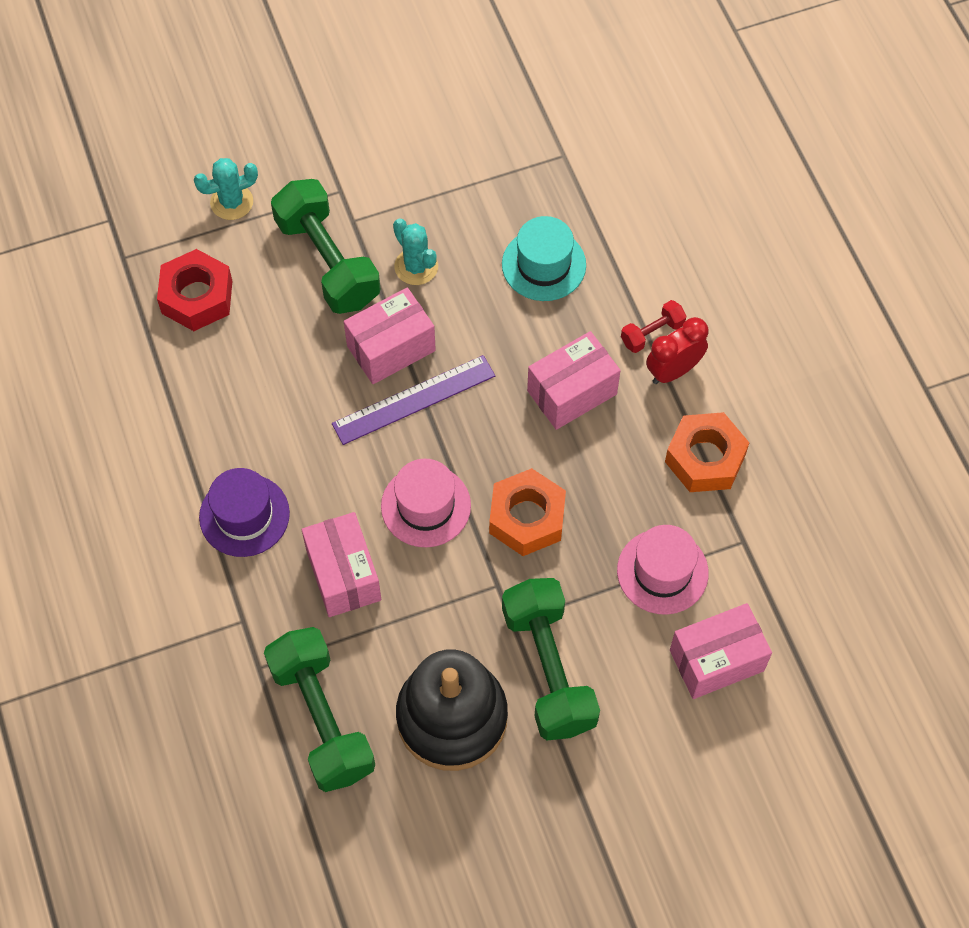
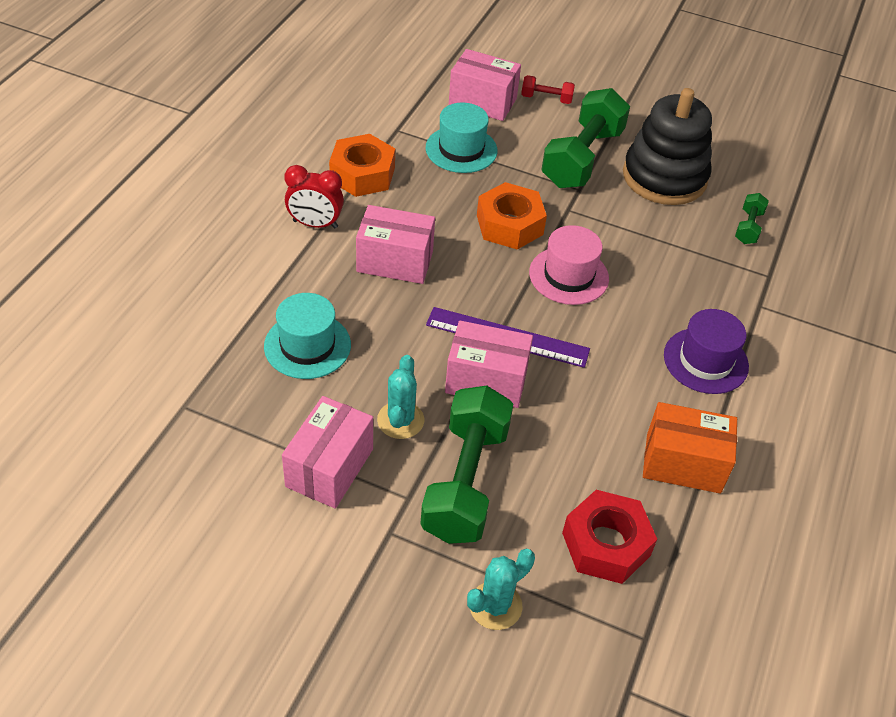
camera: 140 degrees left, 15 degrees down
turquoise cactus [194,158,258,220] -> turquoise cactus turned 60 degrees counterclockwise [467,549,535,630]
green dumbbell [264,627,375,792] -> green dumbbell [735,193,769,244], size x0.46
pink box [302,512,381,617] -> pink box moved to [282,396,373,509]
pink hat [617,525,709,615] -> turquoise hat [426,102,497,173]
red dumbbell [621,300,686,353] -> red dumbbell moved to [521,75,575,104]
none -> orange box [643,402,737,494]

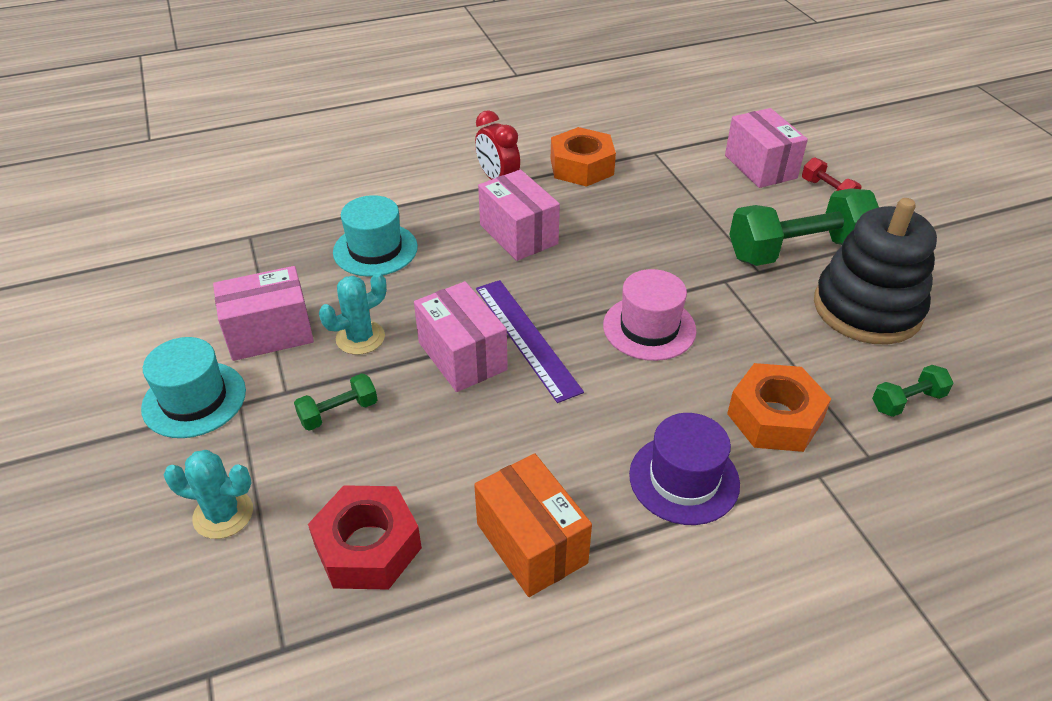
camera: 50 degrees right, 5 degrees down
green dumbbell [421,385,513,544] -> green dumbbell [294,373,377,431], size x0.46
turquoise hat [426,102,497,173] -> turquoise hat moved to [141,337,246,438]
orange nut [477,182,547,250] -> orange nut moved to [727,363,831,452]

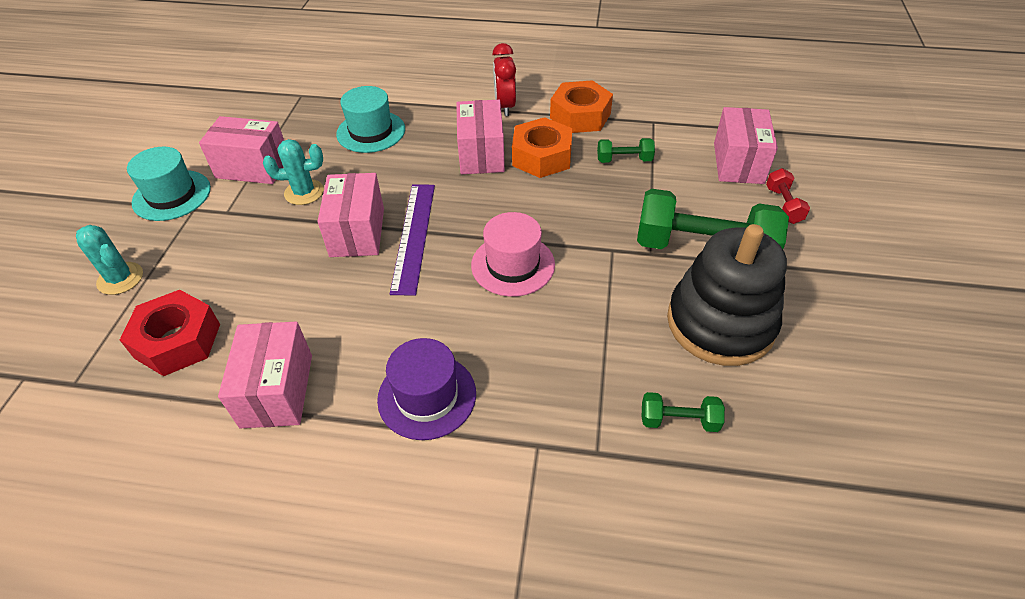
camera: 30 degrees right, 5 degrees up
green dumbbell [294,373,377,431] -> green dumbbell moved to [597,138,655,163]
orange box [474,454,592,597] -> pink box [218,322,312,429]
orange nut [727,363,831,452] -> orange nut moved to [512,117,572,178]

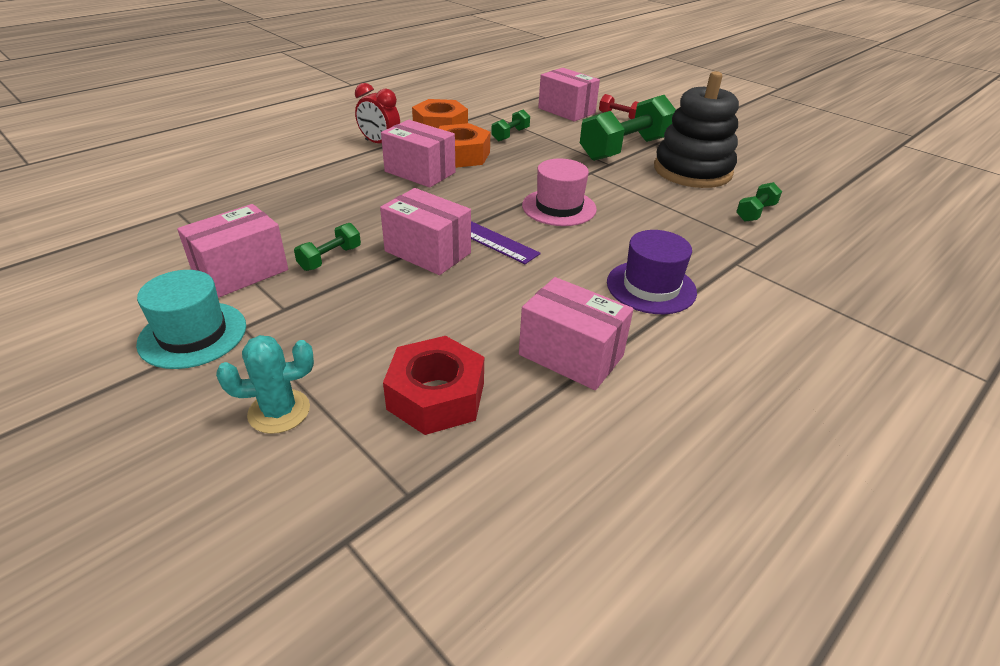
camera: 55 degrees left, 10 degrees down
turquoise cactus [263,139,324,205] -> green dumbbell [294,223,361,271]
turquoise hat [336,86,405,153] -> none

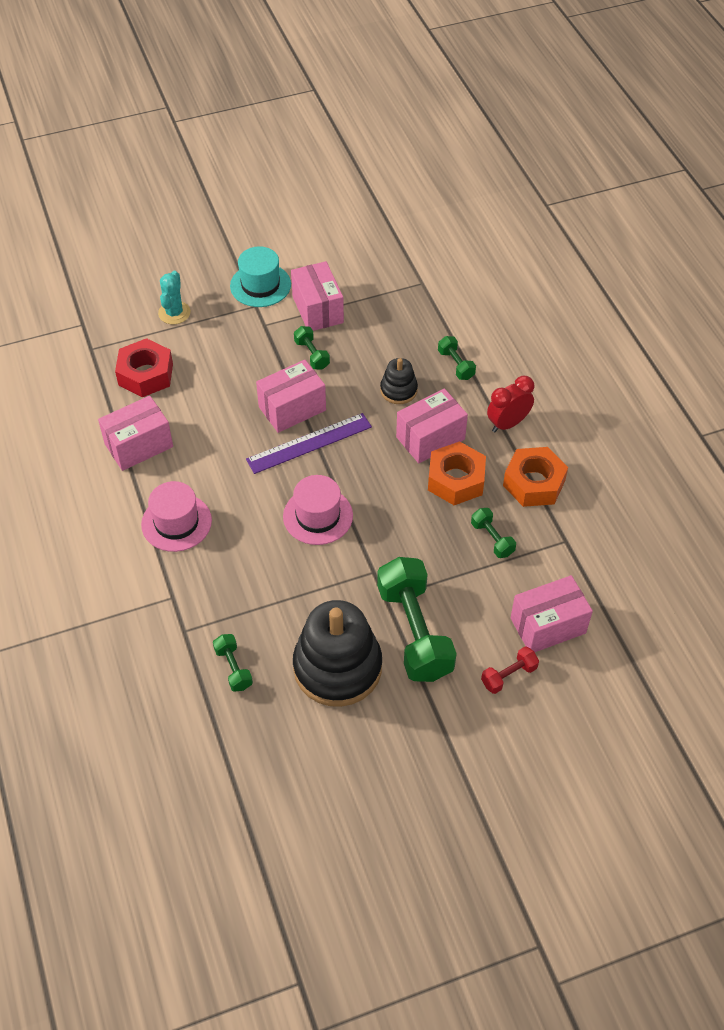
camera: 115 degrees right, 15 degrees up
purple hat [607,230,697,314] -> pink hat [141,481,212,552]
none -> black stacking toy [380,358,418,404]
none -> green dumbbell [438,336,476,380]

